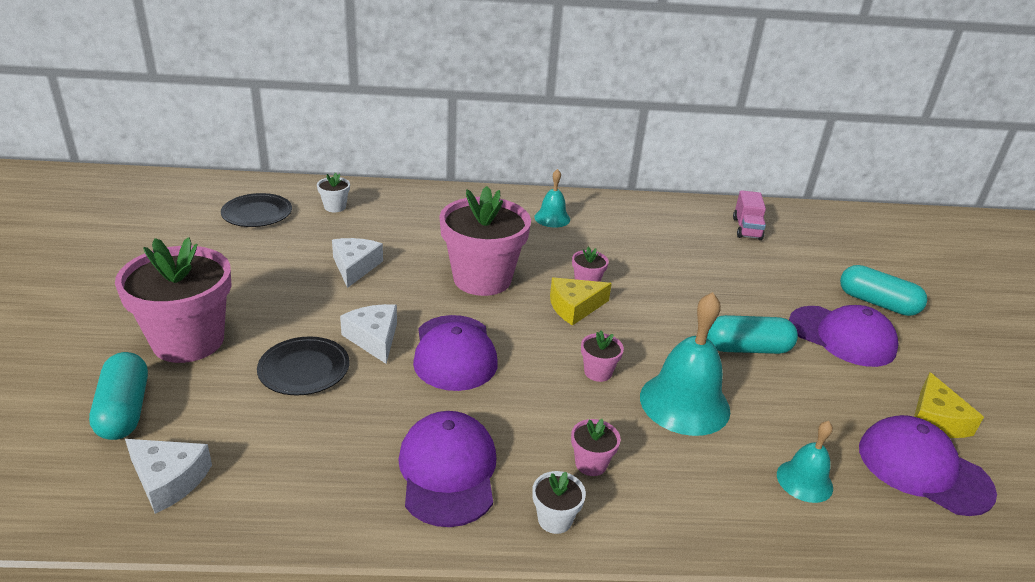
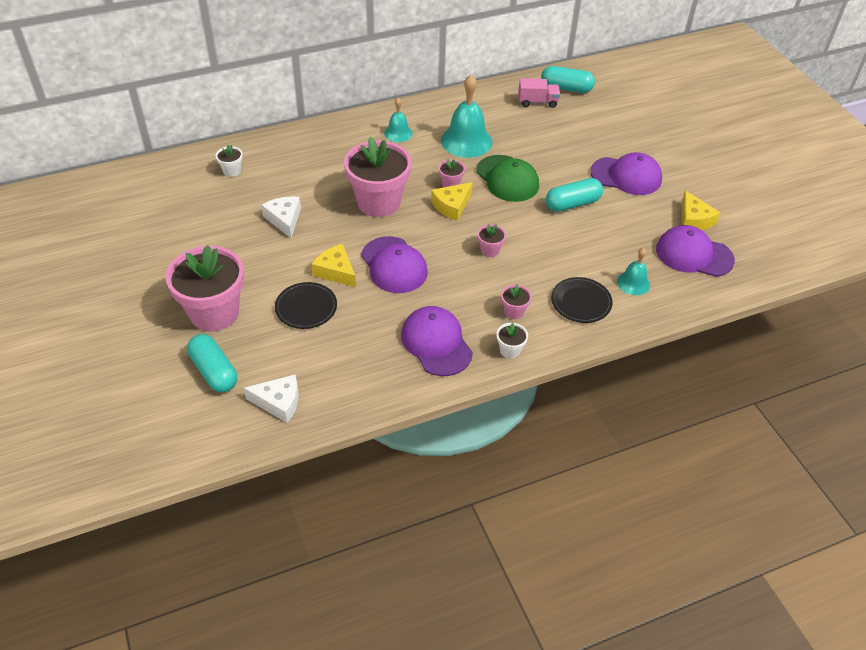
camera: 20 degrees left, 15 degrees up
black plate [221,193,292,227] -> black plate moved to [551,277,613,323]
white cheese [340,304,397,364] -> yellow cheese [311,244,356,287]
turquoise bell [640,292,730,436] -> turquoise bell moved to [441,75,492,158]
pink truck [733,190,766,240] -> pink truck turned 75 degrees counterclockwise [518,78,560,108]
turquoise capsule [840,265,927,316] -> turquoise capsule moved to [541,66,595,93]
none -> green cap [476,155,539,202]

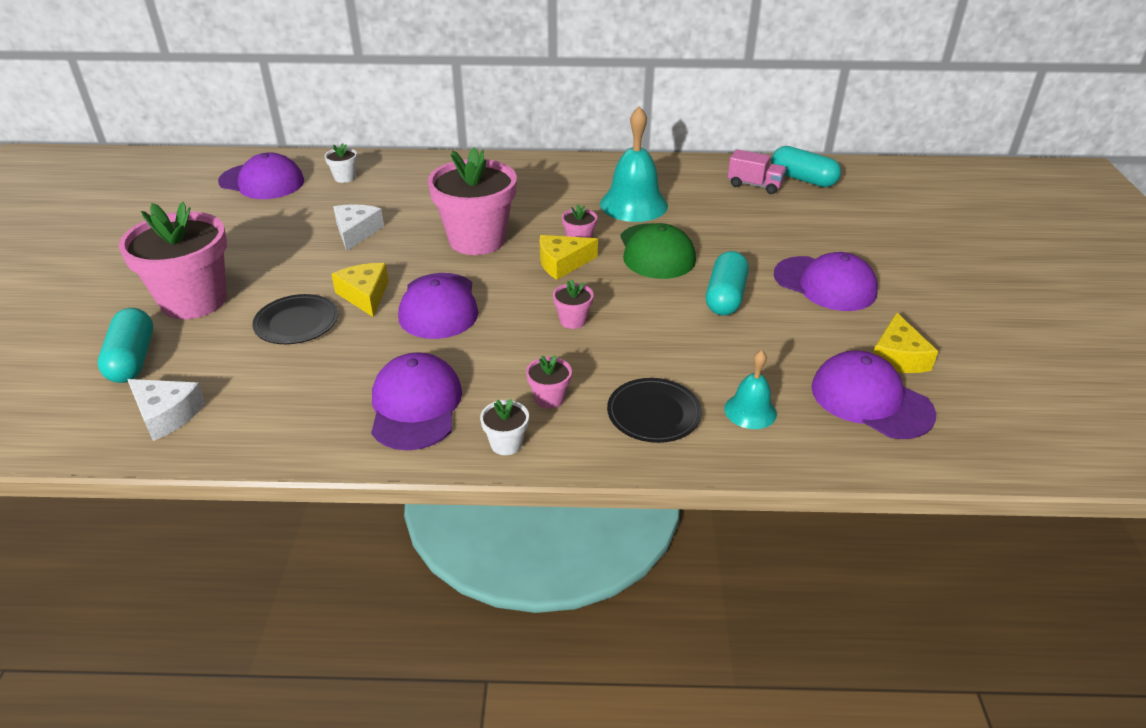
camera: 25 degrees right, 10 degrees down
turquoise bell [384,98,413,142] -> none
turquoise capsule [546,178,603,212] -> turquoise capsule turned 75 degrees counterclockwise [706,251,749,316]
none -> purple cap [218,152,304,199]

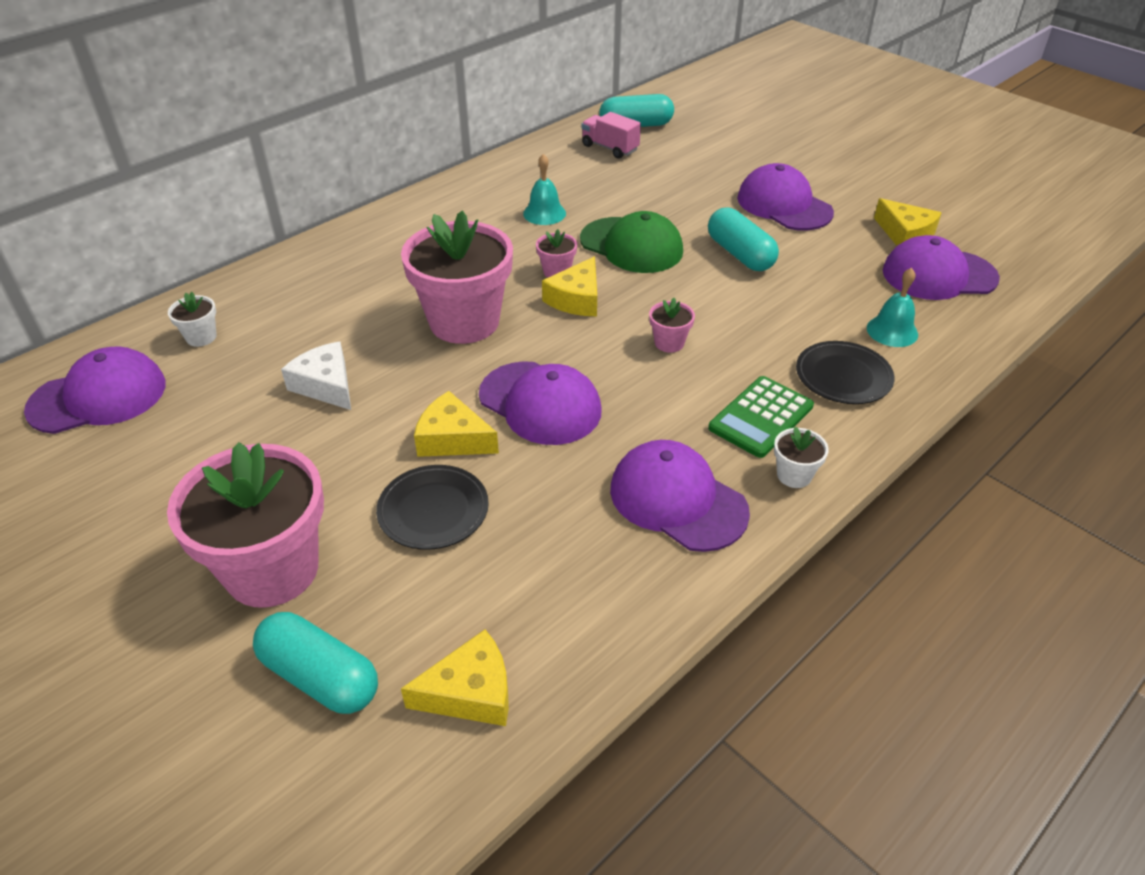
camera: 45 degrees left, 5 degrees up
white cheese [127,379,206,441] -> yellow cheese [401,629,509,726]
pink flower pot [526,355,572,409] -> green calculator [708,376,814,458]
turquoise bell [600,106,668,222] -> turquoise bell [523,154,566,225], size x0.55
pink truck [728,149,787,194] -> pink truck turned 120 degrees counterclockwise [581,112,641,159]
purple cap [774,252,878,311] -> purple cap turned 120 degrees counterclockwise [737,163,834,230]

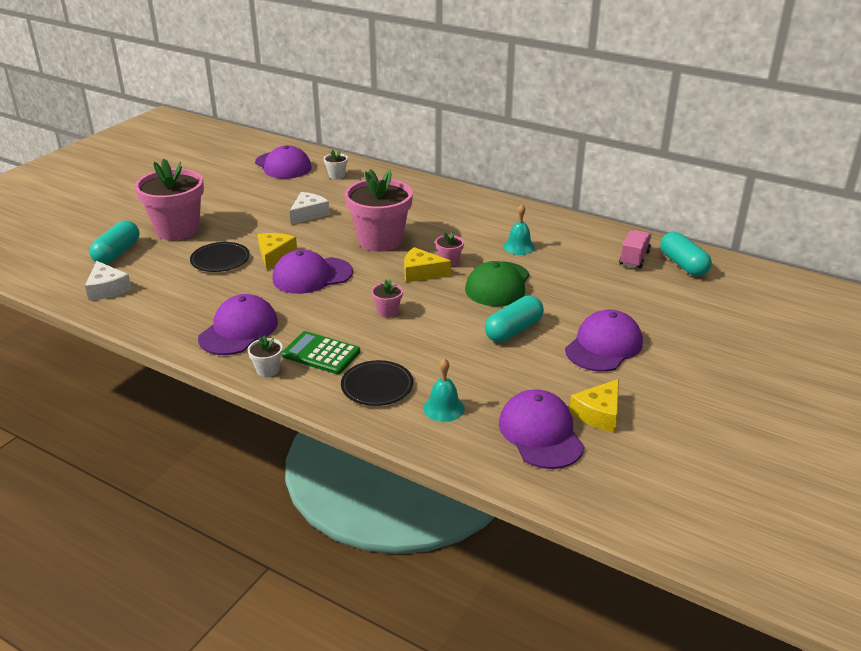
camera: 75 degrees right, 10 degrees down
yellow cheese [401,629,509,726] -> white cheese [85,261,132,301]
purple cap [479,361,601,445] -> purple cap turned 45 degrees clockwise [272,250,353,294]

